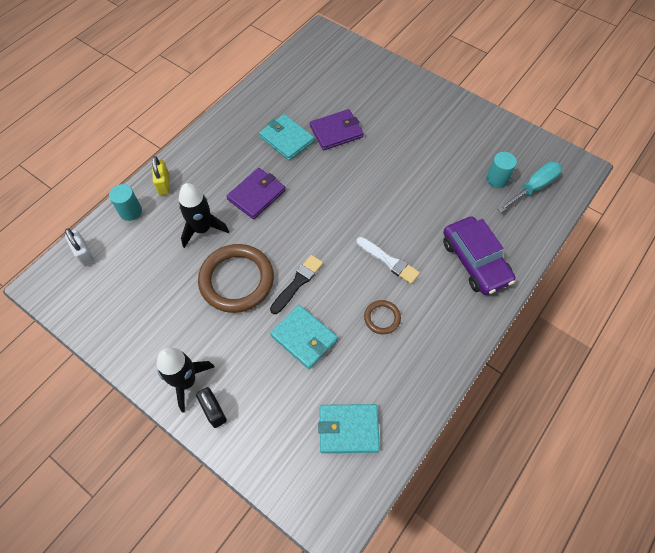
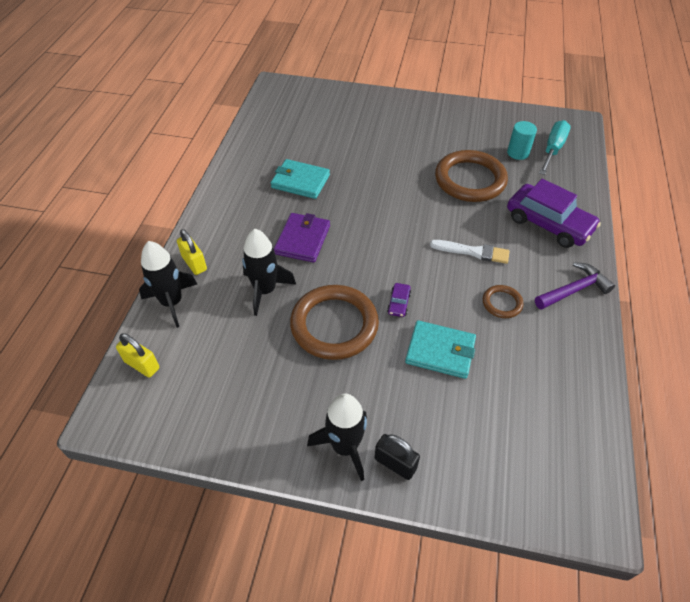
camera: 25 degrees left, 10 degrees down
white padlock [65,228,94,267] -> yellow padlock [116,333,159,378]
turquoise cylinder [109,184,142,221] -> black rocket [139,241,197,328]
black brush [270,255,323,314] -> purple car [387,283,411,317]
purple wallet [310,109,363,150] -> none
turquoise wallet [318,404,380,453] -> none
none -> brown ring [435,150,508,202]
none -> purple hammer [535,262,615,310]

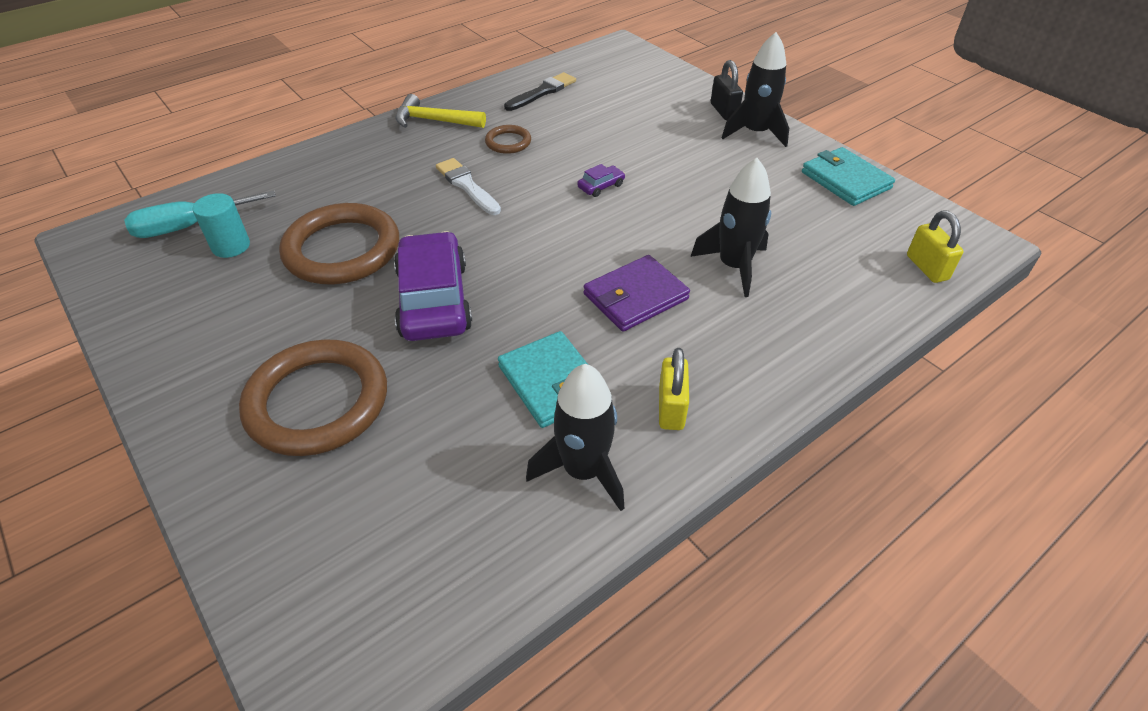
camera: 140 degrees left, 5 degrees down
black rocket [139,241,197,328] -> black rocket moved to [526,364,625,511]
yellow padlock [177,229,207,275] -> yellow padlock moved to [659,348,689,430]
brown ring [290,285,379,360] -> brown ring moved to [239,339,387,456]
turquoise wallet [405,320,476,379] -> turquoise wallet moved to [802,147,895,206]
purple car [507,179,601,248] -> purple car moved to [394,231,472,341]
purple hammer [535,262,615,310] -> yellow hammer [396,94,486,128]
none -> black brush [504,72,576,111]

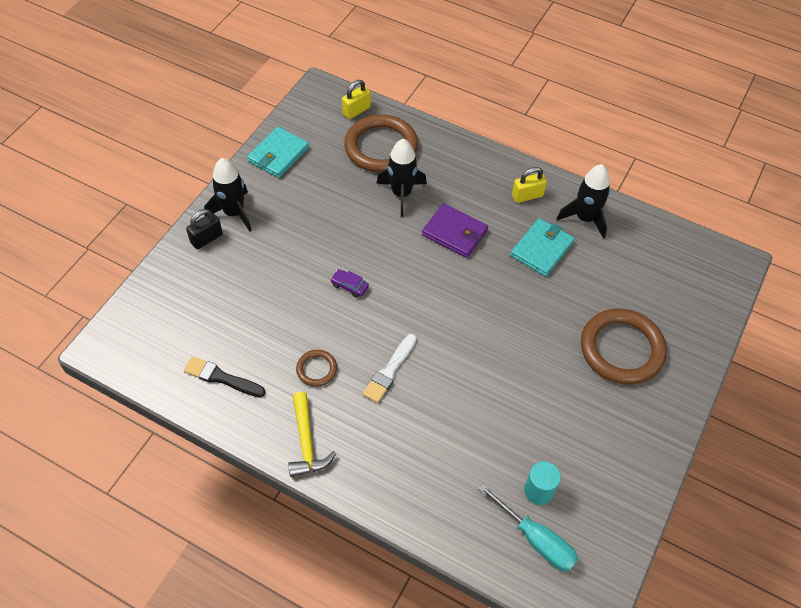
camera: 115 degrees left, 10 degrees up
brown ring [279,203,399,284] -> brown ring moved to [344,114,418,173]
purple car [394,231,472,341] -> none

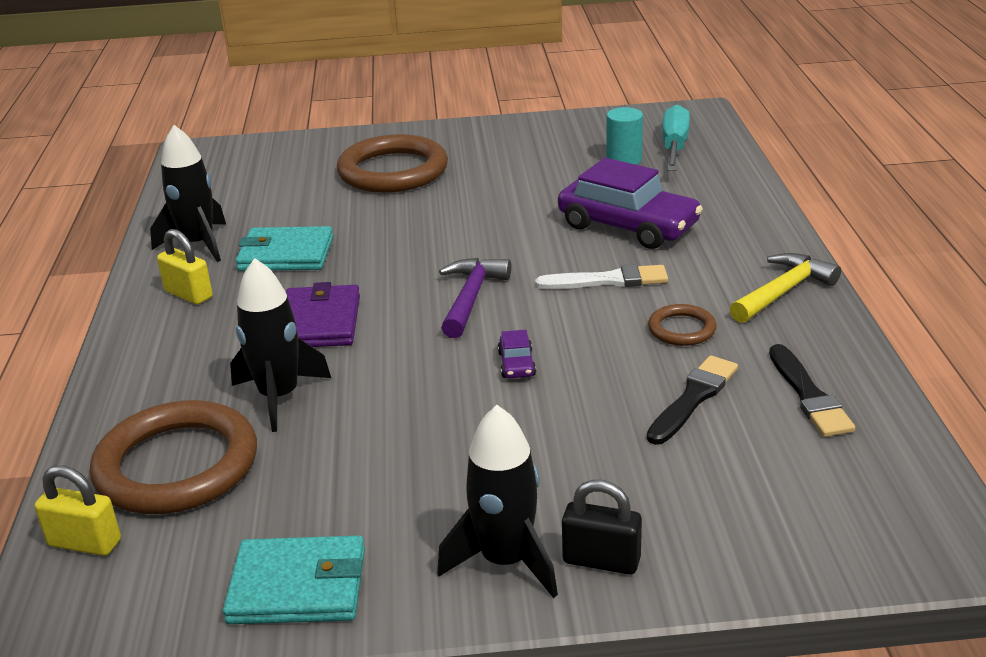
camera: 120 degrees left, 25 degrees down
none -> purple hammer [439,258,511,338]
none -> purple car [558,158,703,249]
none -> black brush [647,355,738,445]

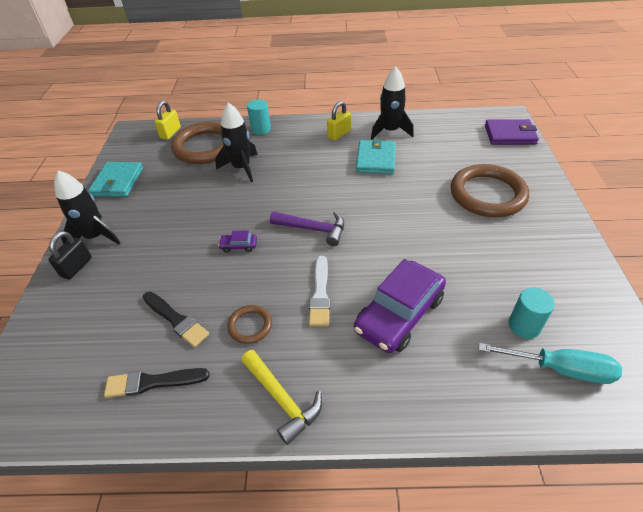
camera: 95 degrees right, 15 degrees up
purple wallet [286,282,360,347] -> purple wallet moved to [485,119,539,145]
none -> turquoise cylinder [247,99,271,135]

